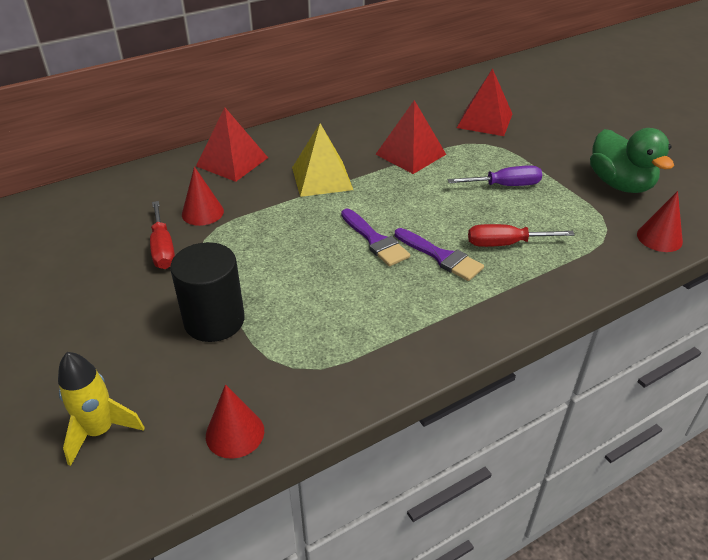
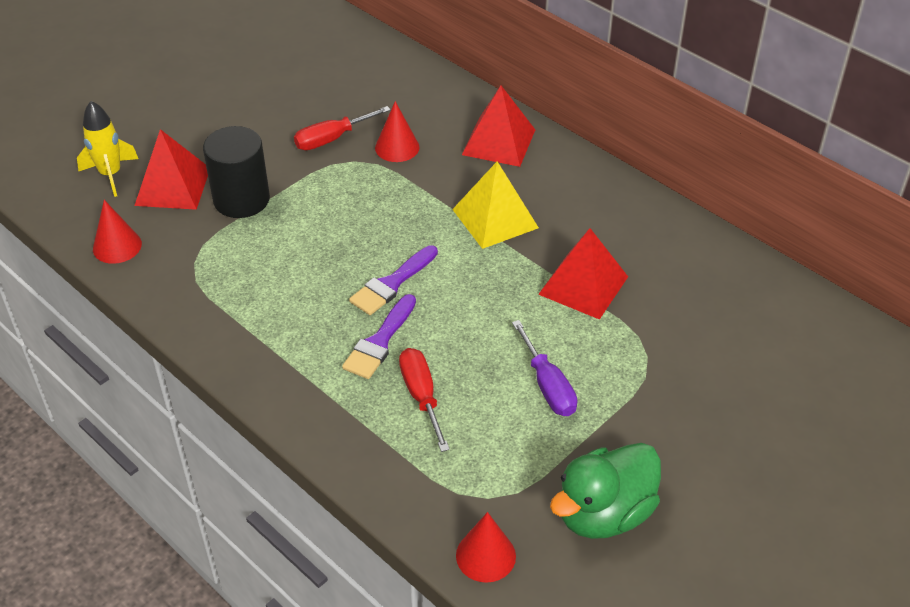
camera: 75 degrees right, 5 degrees up
red pyramid [457,68,513,136] -> red pyramid moved to [134,129,208,210]

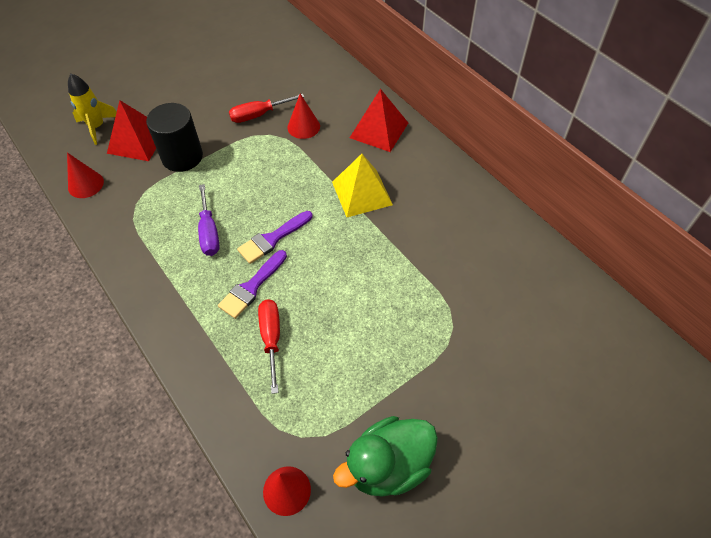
camera: 10 degrees right, 10 degrees up
purple screwdriver [512,320,577,416] -> purple screwdriver moved to [198,184,219,256]
red pyramid [538,228,628,320] -> none

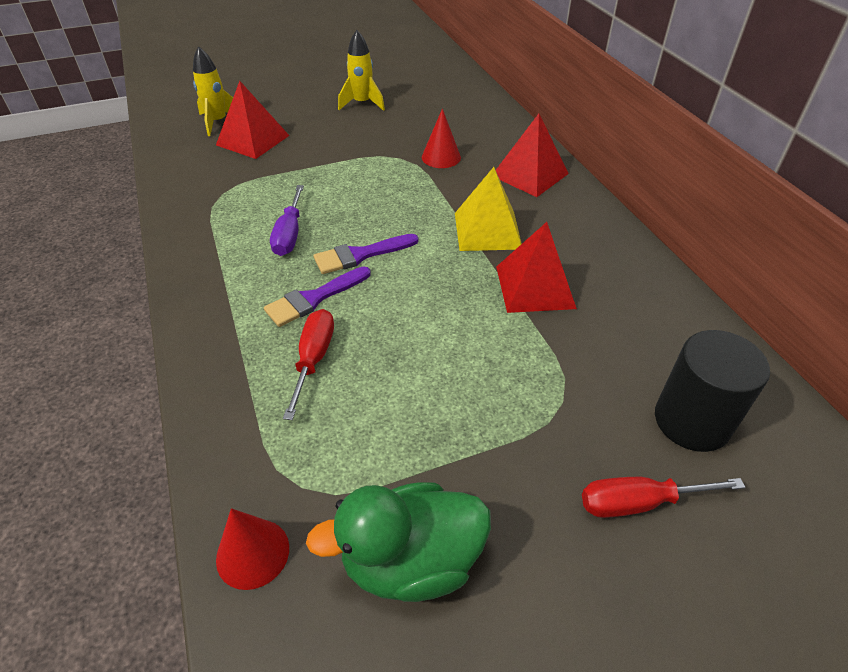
camera: 15 degrees right, 10 degrees down
red cone [67,152,104,198] -> none
black cylinder [146,103,203,172] -> black cylinder moved to [655,330,770,452]
red screwdriver [229,94,304,123] -> red screwdriver moved to [582,477,745,518]
none -> yellow rocket [338,30,385,111]
none -> red pyramid [496,222,577,313]

